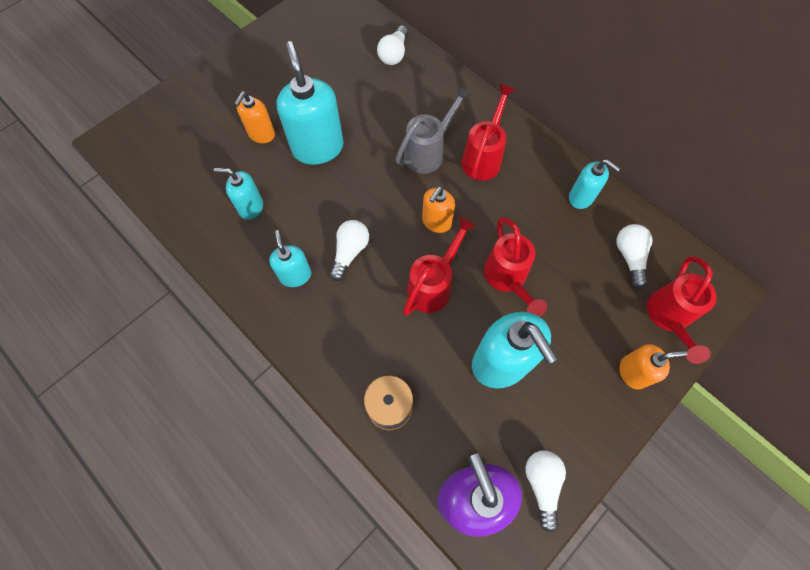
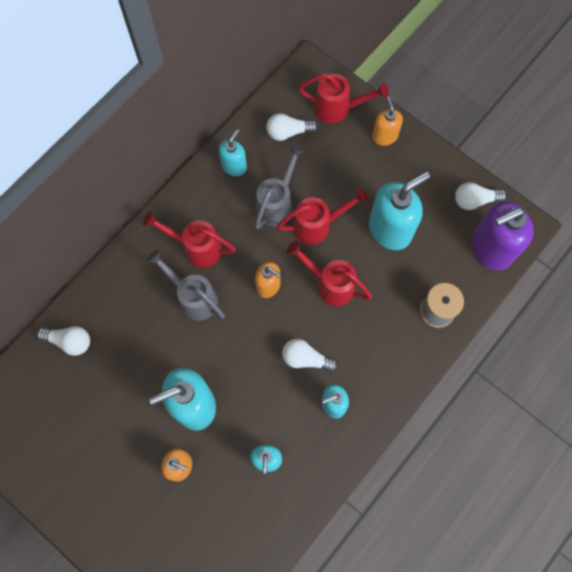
camera: 95 degrees left, 5 degrees up
none -> grey watering can [255,144,305,229]

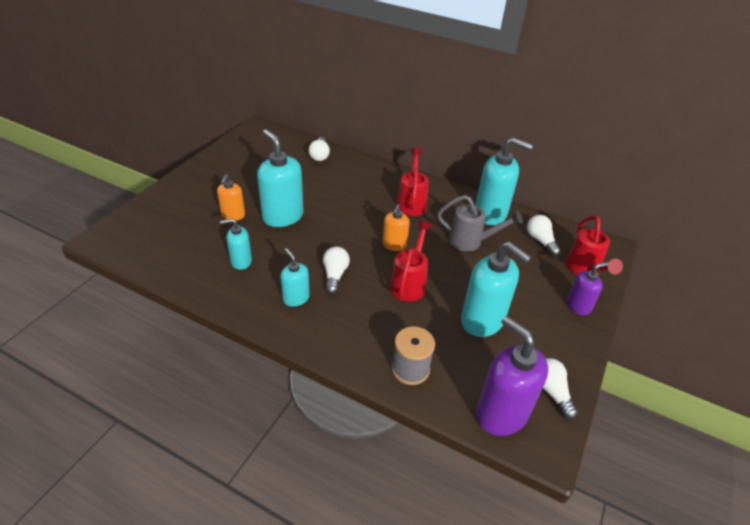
camera: 75 degrees right, 30 degrees down
grey watering can [146,249,225,321] -> none
turquoise soap dispenser [219,129,247,176] -> turquoise soap dispenser [476,138,533,225], size x1.79
red watering can [277,188,369,245] -> none
orange soap dispenser [372,96,403,146] -> purple soap dispenser [567,262,609,315]

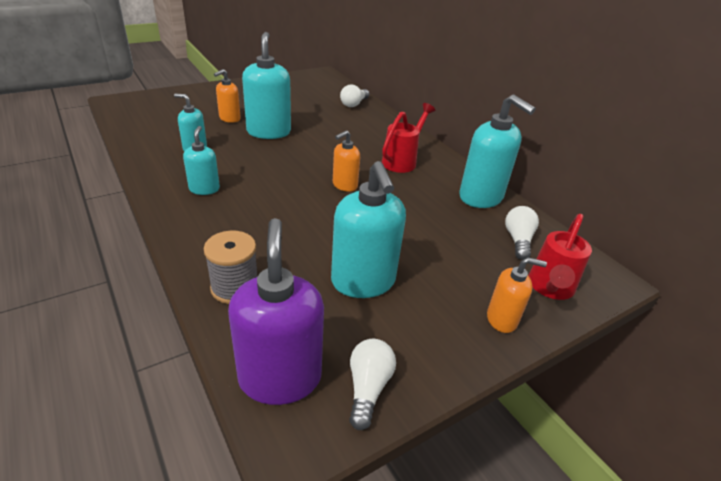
camera: 30 degrees right, 5 degrees down
white light bulb [323,247,350,294] -> none
red watering can [390,221,432,302] -> none
grey watering can [437,195,523,251] -> none
purple soap dispenser [567,262,609,315] -> orange soap dispenser [487,257,547,333]

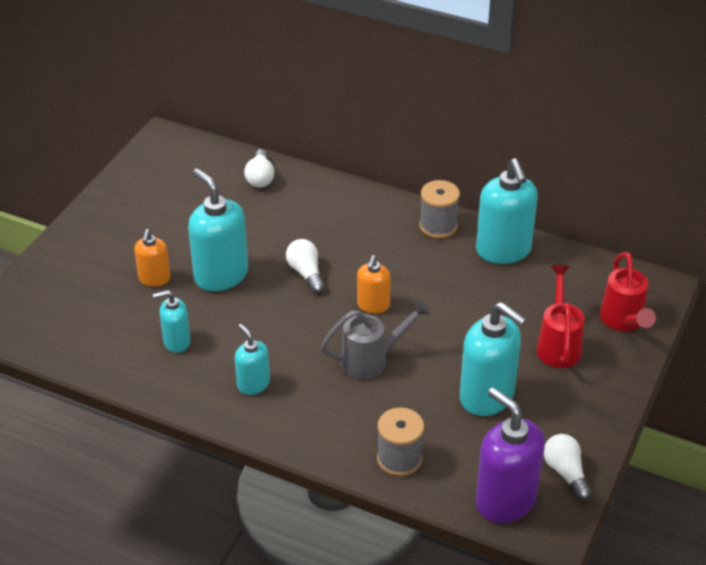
camera: 30 degrees left, 5 degrees up
red watering can [382,103,436,173] -> red watering can moved to [536,265,585,368]
turquoise soap dispenser [459,94,536,208] -> turquoise soap dispenser turned 60 degrees clockwise [476,158,538,264]
orange soap dispenser [487,257,547,333] -> none
white light bulb [505,206,539,260] -> white light bulb moved to [286,239,324,293]
none -> grey watering can [320,299,431,379]
none -> grey spool [419,180,460,238]

